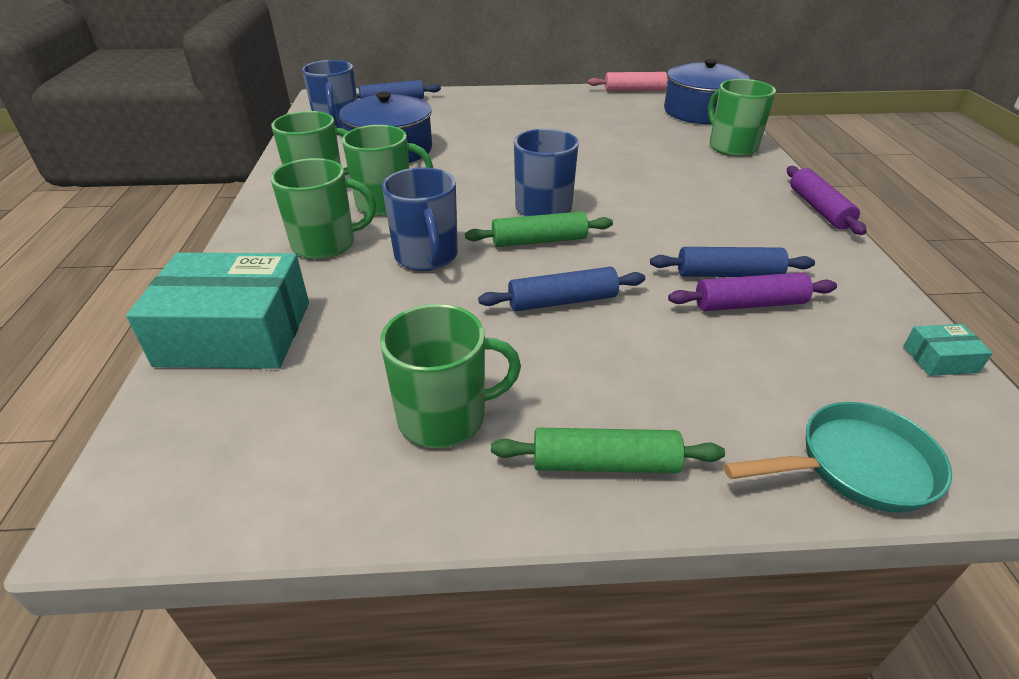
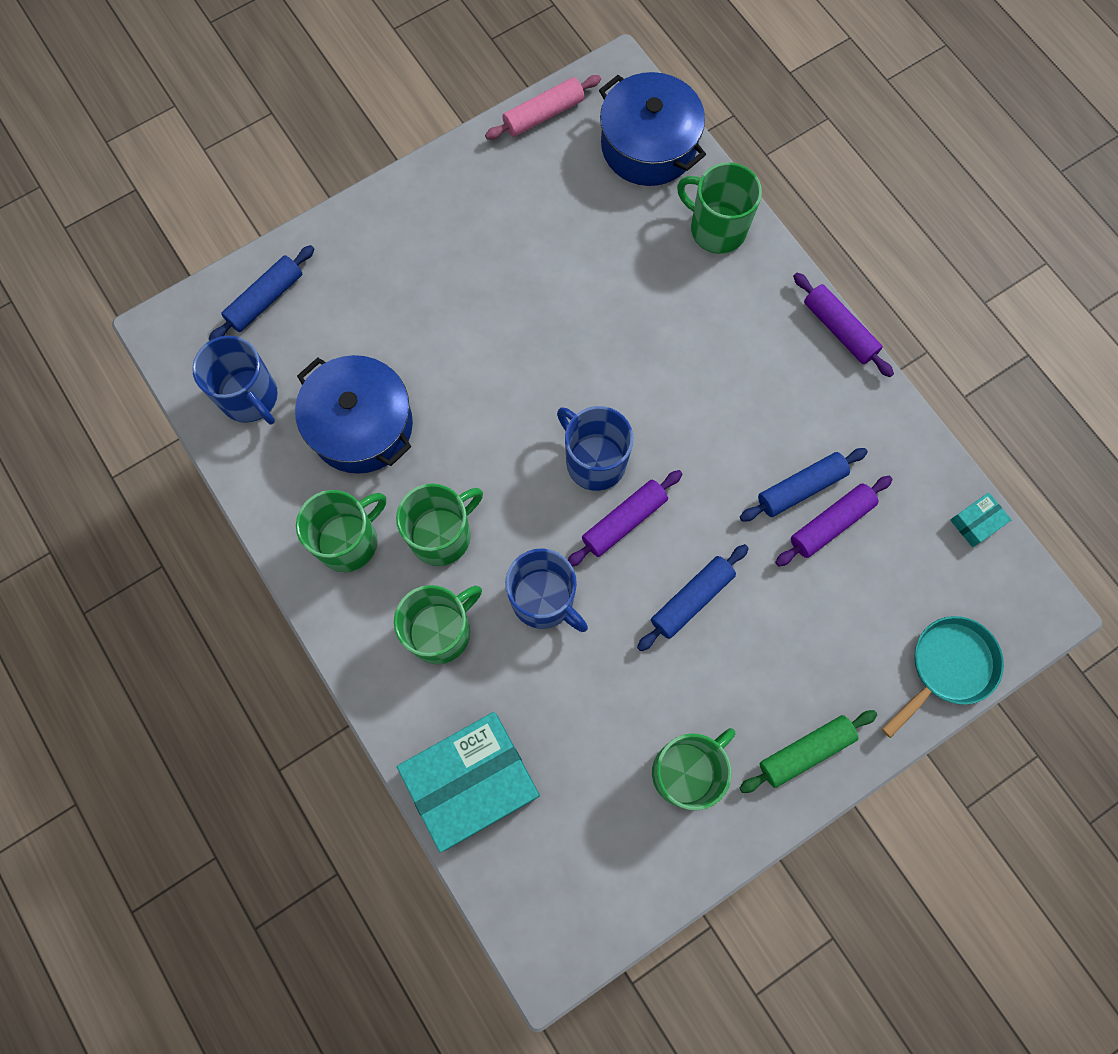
camera: 30 degrees left, 35 degrees up
green rolling pin [465,211,613,247] -> purple rolling pin [568,470,682,567]

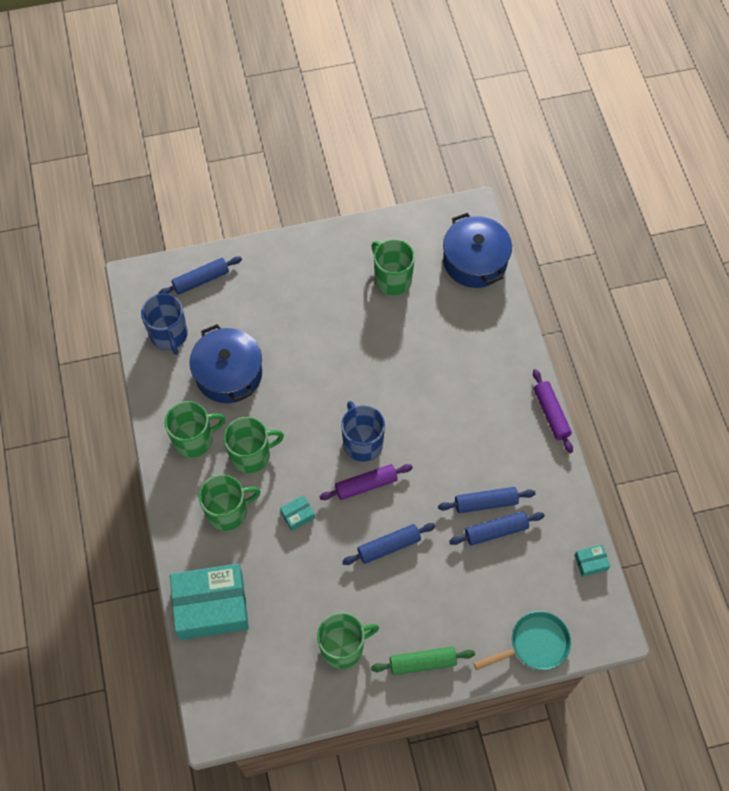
camera: 20 degrees right, 10 degrees down
pink rolling pin [485,75,601,140] -> none
blue mug [505,548,588,632] -> turquoise box [280,495,315,531]
green mug [677,162,762,254] -> green mug moved to [371,239,415,296]
purple rolling pin [775,476,893,566] -> blue rolling pin [449,512,545,546]

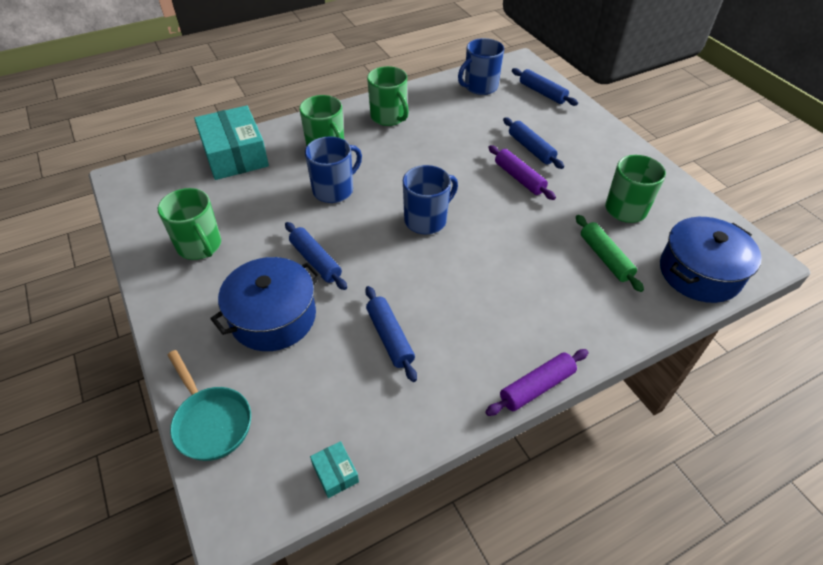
camera: 75 degrees right, 15 degrees down
blue pot [189,324,262,403] -> blue pot moved to [210,257,321,351]
green mug [224,417,284,474] -> none
turquoise box [280,495,315,531] -> blue mug [305,136,362,203]
purple rolling pin [319,464,413,500] -> purple rolling pin moved to [488,145,556,200]
green rolling pin [371,647,475,675] -> green rolling pin moved to [576,215,644,292]
blue rolling pin [449,512,545,546] -> blue rolling pin moved to [503,118,564,169]

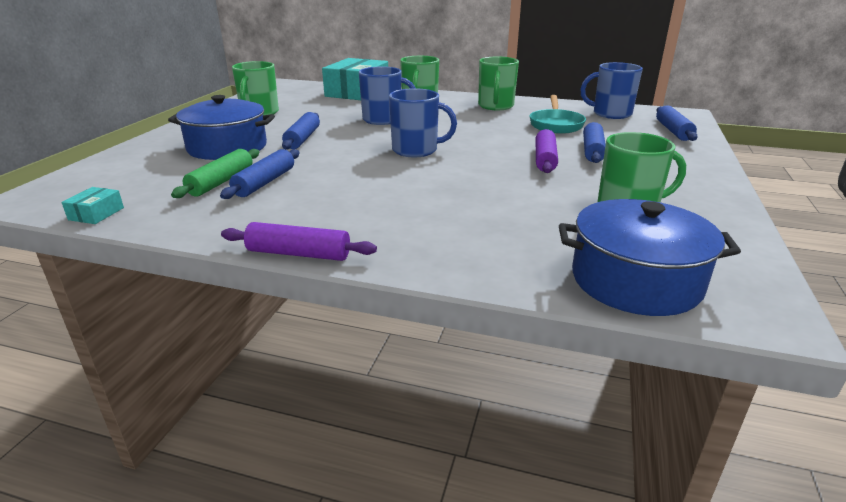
camera: 45 degrees right, 20 degrees down
turquoise pan [168,350,251,461] -> turquoise pan moved to [530,95,586,134]
green rolling pin [576,215,644,292] -> green rolling pin moved to [171,149,259,198]

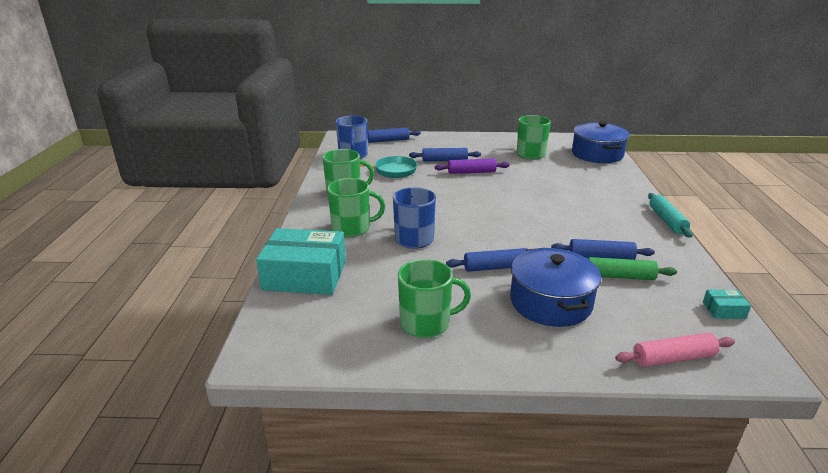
camera: 105 degrees left, 0 degrees up
purple rolling pin [221,222,377,261] -> turquoise rolling pin [648,193,693,238]
blue mug [389,88,457,157] -> none
none -> pink rolling pin [615,333,735,367]

